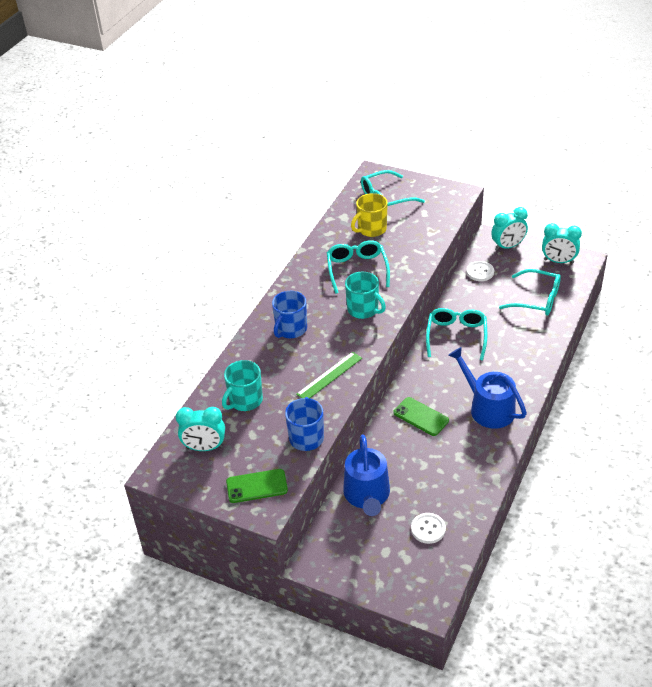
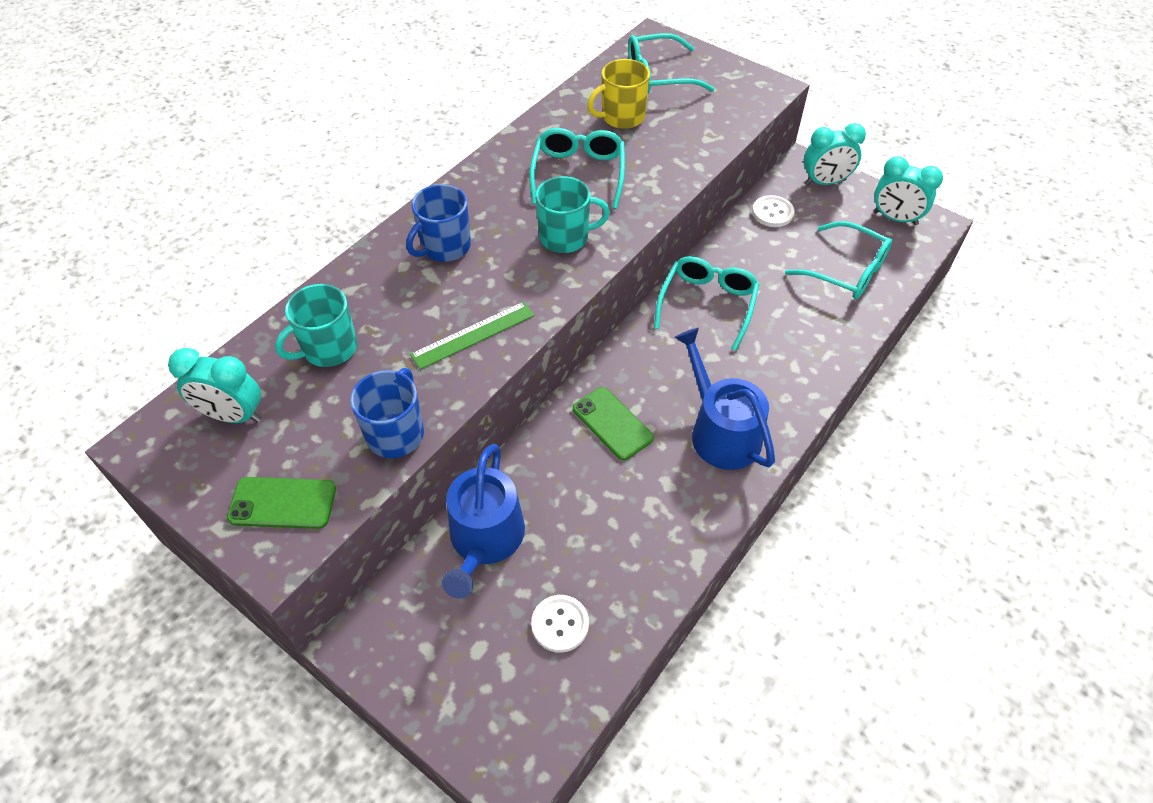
camera: 10 degrees right, 10 degrees up
turquoise mug [345,272,386,319] -> turquoise mug turned 60 degrees counterclockwise [535,176,610,253]

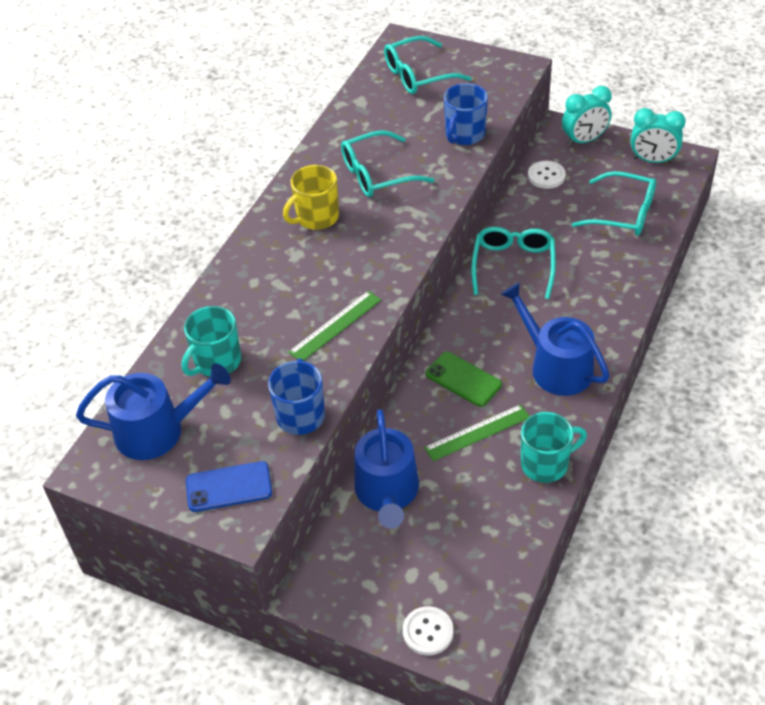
camera: 10 degrees left, 5 degrees down
turquoise clock [168,348,261,423] -> blue watering can [76,363,231,460]
green phone [227,477,336,529] -> blue phone [186,461,272,512]
blue mug [406,184,471,262] -> blue mug moved to [444,83,488,145]
turquoise glasses [529,128,625,209] -> turquoise glasses turned 105 degrees counterclockwise [341,130,434,197]
white button [531,595,589,653] -> white button moved to [403,606,453,655]
turquoise mug [535,176,610,253] -> turquoise mug moved to [521,412,587,483]
yellow mug [587,59,650,129] -> yellow mug moved to [283,165,339,230]
none -> green ruler [424,404,530,461]

